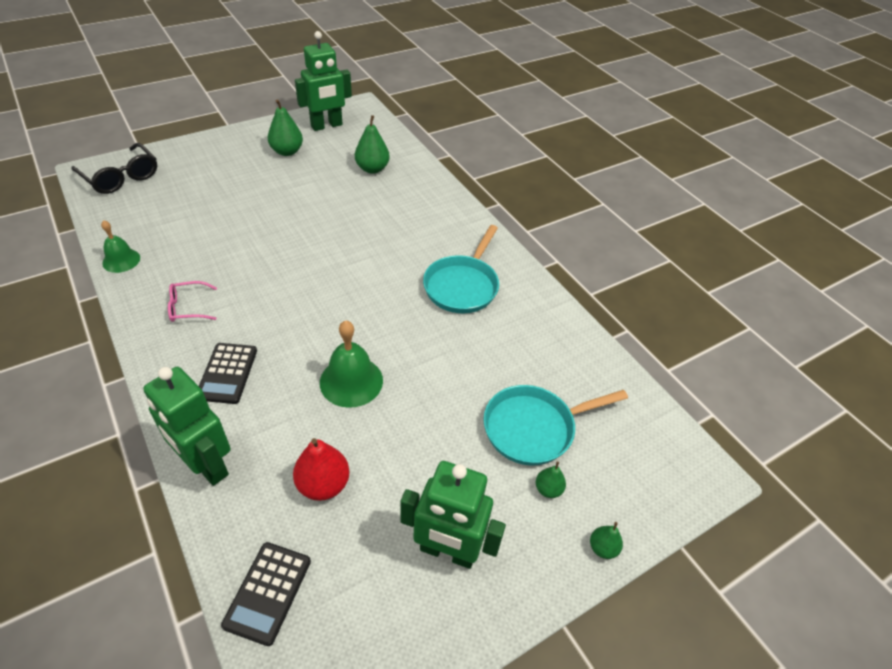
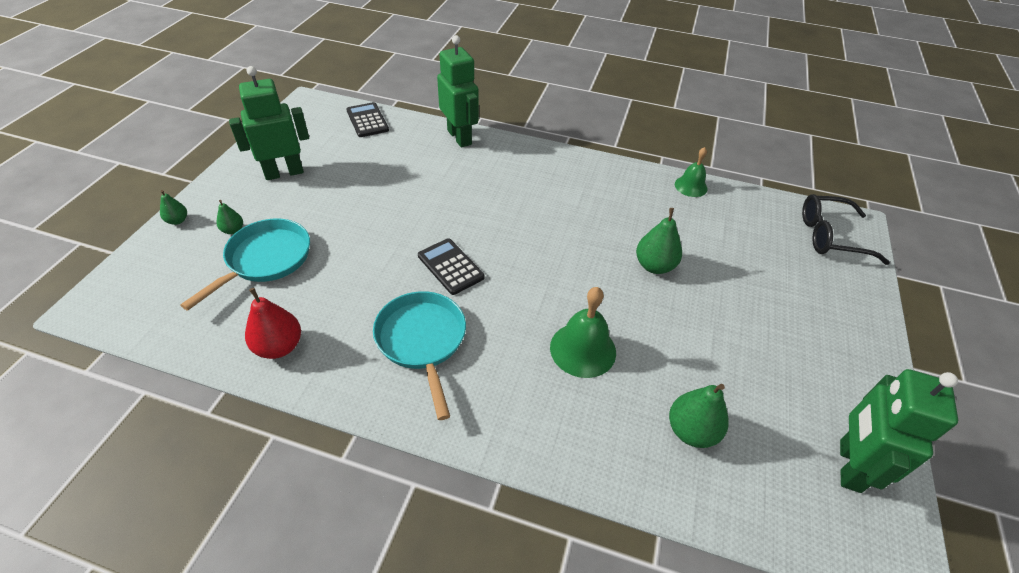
camera: 140 degrees right, 0 degrees up
green robot [143,367,231,486] -> green robot turned 60 degrees clockwise [437,35,479,148]
pink glasses [168,281,217,322] -> none
black calculator [199,343,257,404] -> black calculator moved to [418,238,485,295]
green pear [268,99,303,156] -> green pear moved to [636,208,682,274]
red pear [293,438,349,501] -> red pear moved to [245,288,301,359]
green bell [320,321,383,408] -> green bell moved to [550,287,616,378]

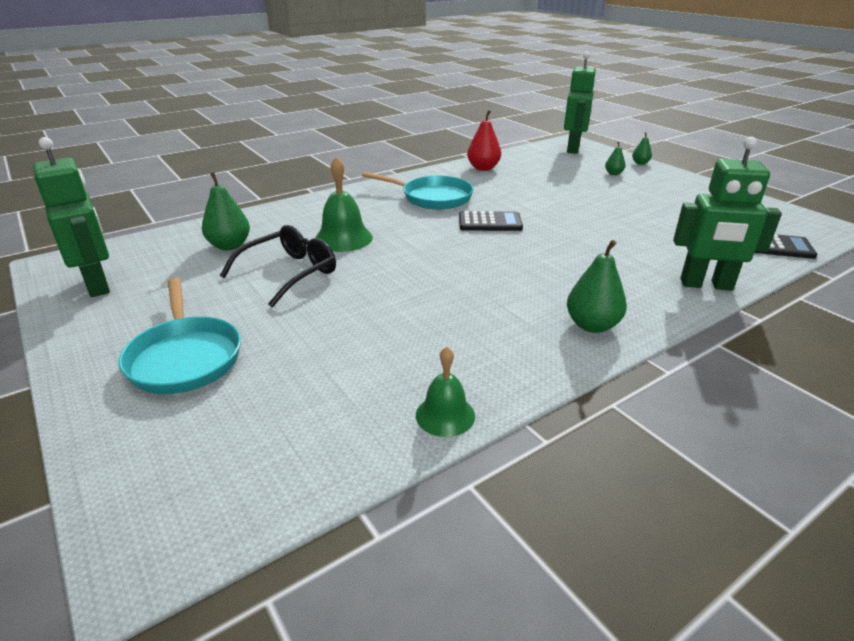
camera: 130 degrees right, 15 degrees down
turquoise pan [180,218,310,311] -> turquoise pan moved to [118,278,241,394]
green robot [229,66,309,180] -> green robot moved to [564,52,596,154]
green pear [636,208,682,274] -> green pear moved to [567,240,627,333]
black glasses [802,194,890,265] -> black glasses moved to [220,225,336,308]

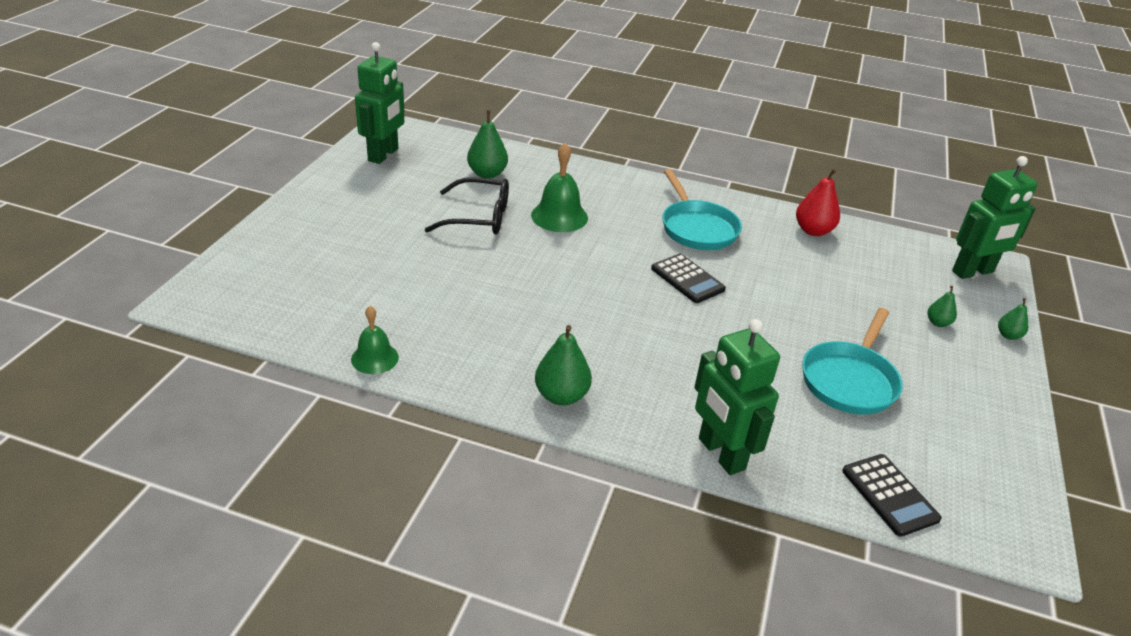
camera: 50 degrees right, 5 degrees up
turquoise pan [118,278,241,394] -> turquoise pan moved to [802,308,903,415]

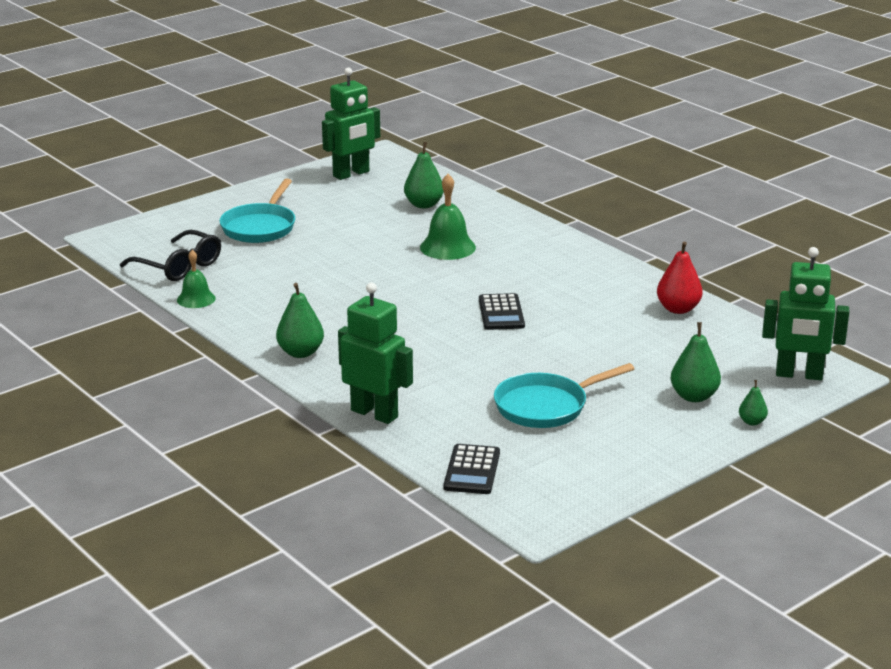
camera: 35 degrees right, 10 degrees down
black glasses [424,177,509,235] -> black glasses moved to [120,230,221,281]
turquoise pan [662,169,742,250] -> turquoise pan moved to [220,179,295,243]
green robot [694,319,780,475] -> green robot turned 120 degrees clockwise [338,283,413,424]
green pear [928,286,957,327] -> green pear [670,322,721,402], size x1.78

